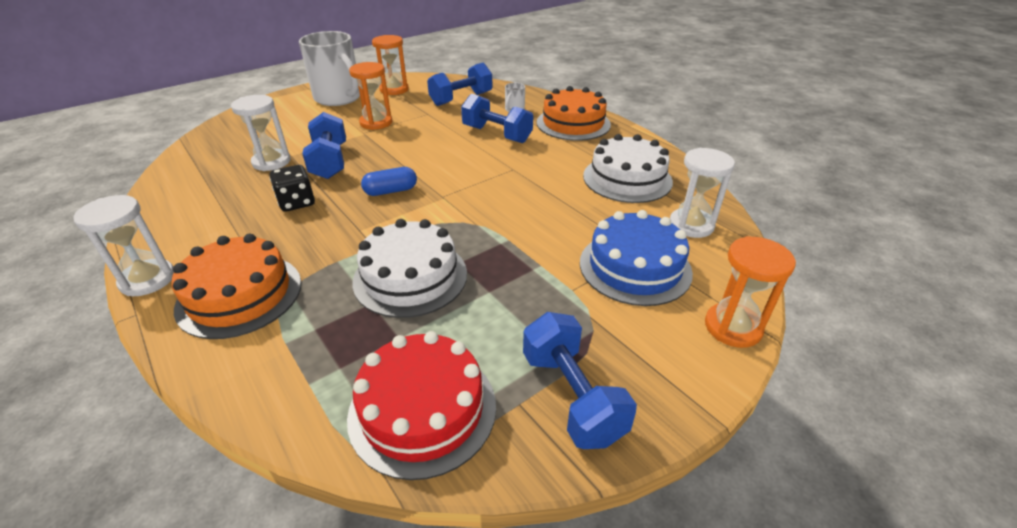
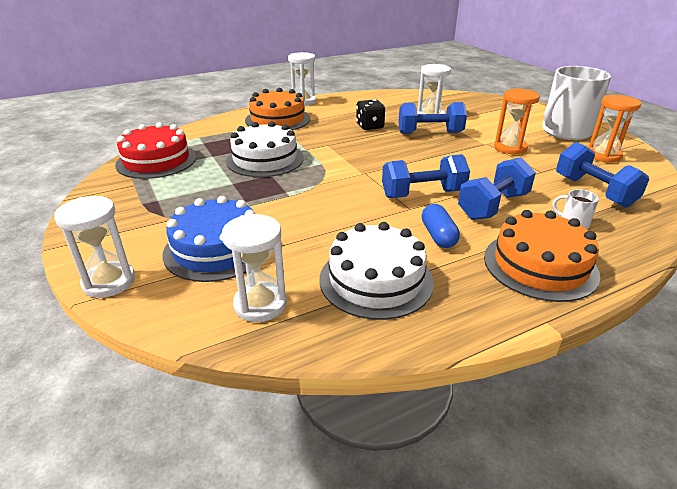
camera: 100 degrees right, 5 degrees down
blue capsule [361,167,417,196] -> blue capsule moved to [422,204,460,248]
blue dumbbell [523,312,637,449] -> blue dumbbell moved to [382,154,470,198]
orange hourglass [705,236,796,348] -> white hourglass [54,196,135,298]

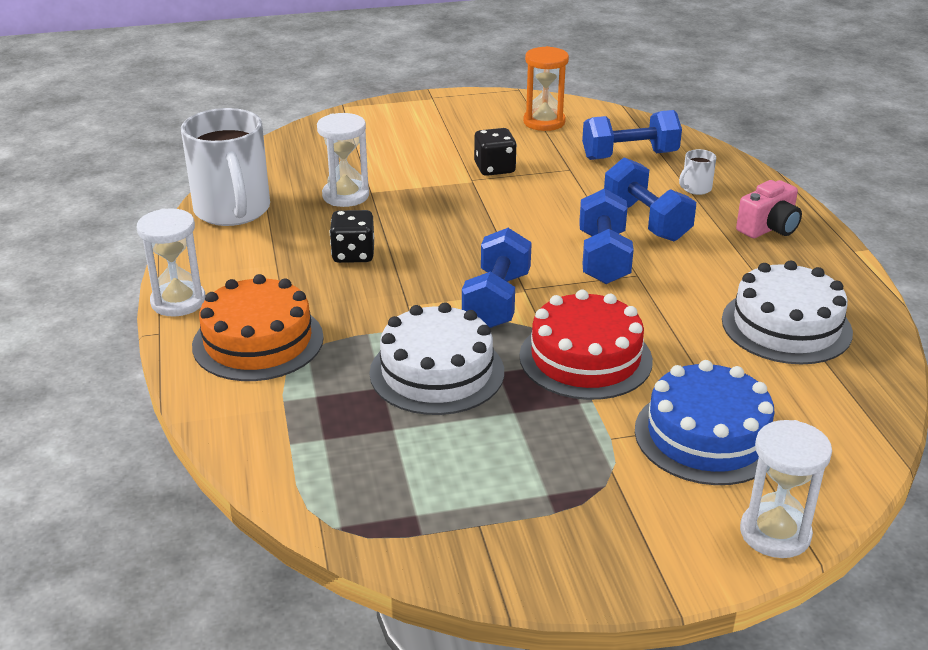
camera: 75 degrees left, 0 degrees up
red cake [115,122,197,179] -> red cake moved to [519,290,653,400]
white hourglass [222,214,287,322] -> none
blue dumbbell [399,102,467,134] -> blue dumbbell moved to [462,228,532,328]
blue capsule [422,204,460,248] -> none
orange cake [484,210,600,302] -> pink camera [736,180,802,238]
orange hourglass [494,89,540,155] -> black dice [474,128,517,176]
white mug [542,66,611,140] -> white mug moved to [181,108,270,226]

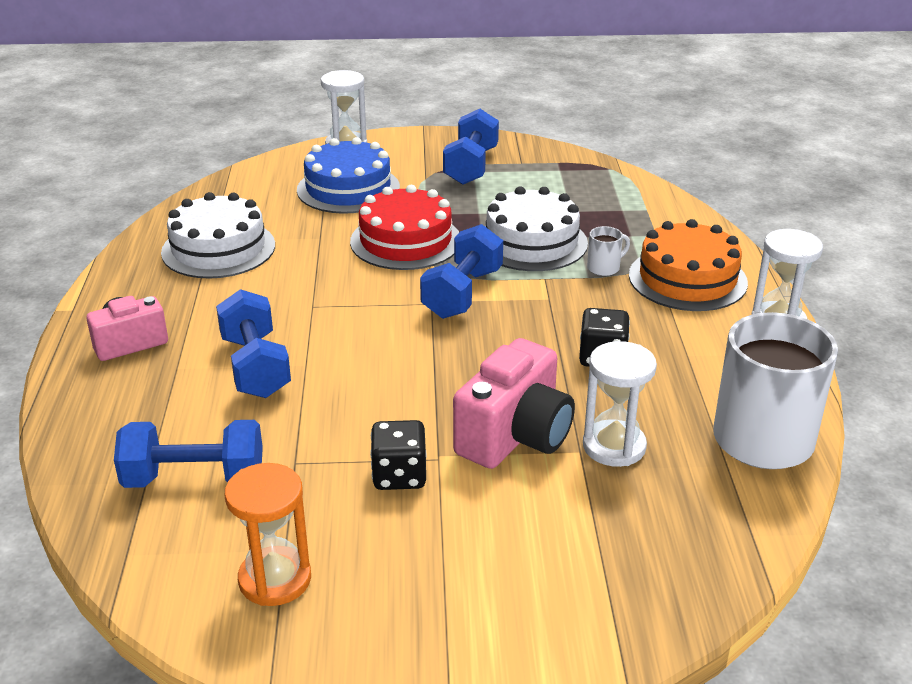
camera: 170 degrees left, 0 degrees up
blue dumbbell [579,188,634,284] -> blue dumbbell moved to [443,109,499,185]
white mug [679,149,716,195] -> white mug moved to [587,226,630,276]
none -> pink camera [453,338,575,469]

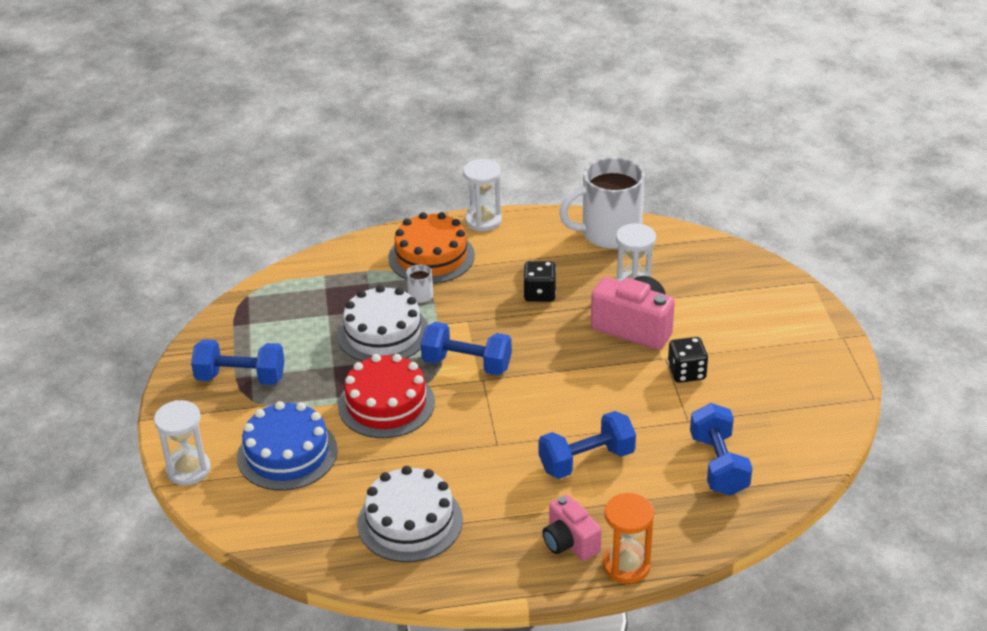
camera: 95 degrees left, 5 degrees up
orange hourglass [225,463,311,606] -> orange hourglass moved to [603,493,654,584]

